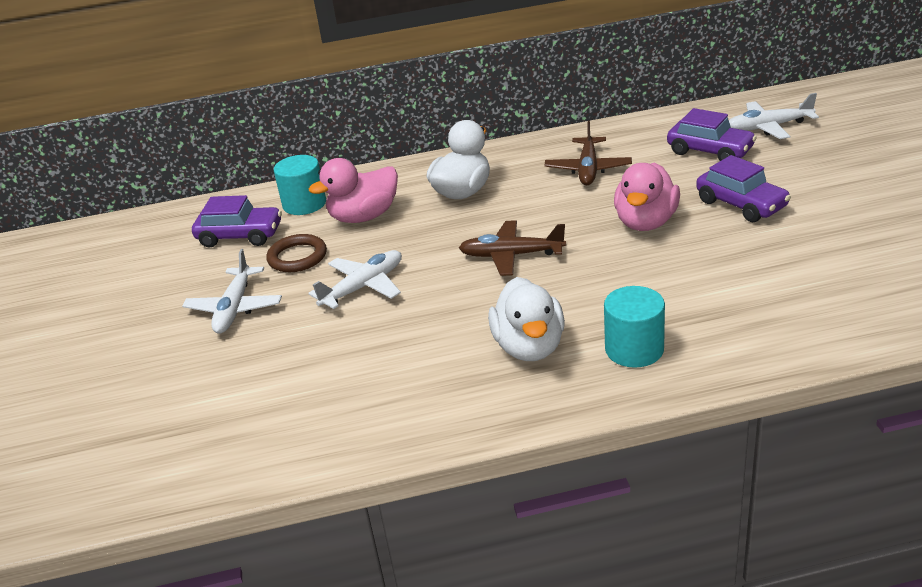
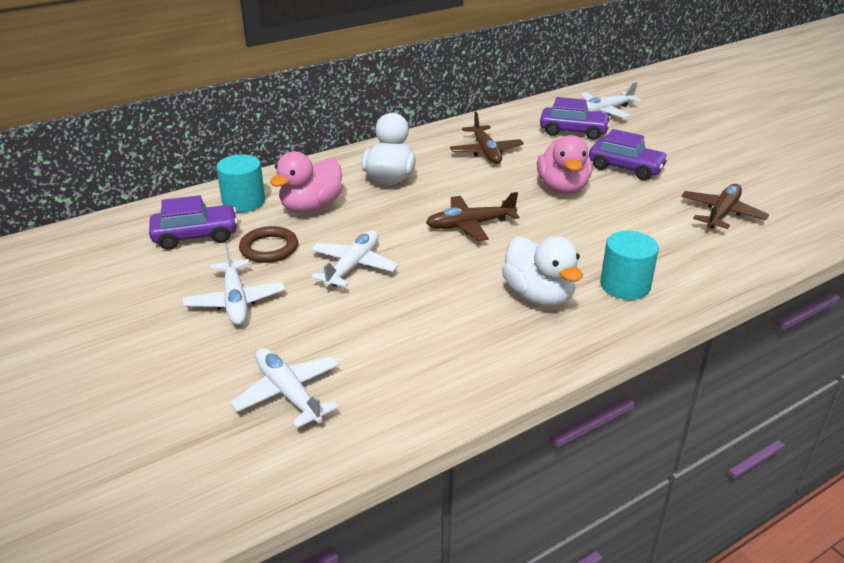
camera: 25 degrees left, 0 degrees up
none -> white plane [230,348,339,428]
none -> brown plane [681,184,769,229]

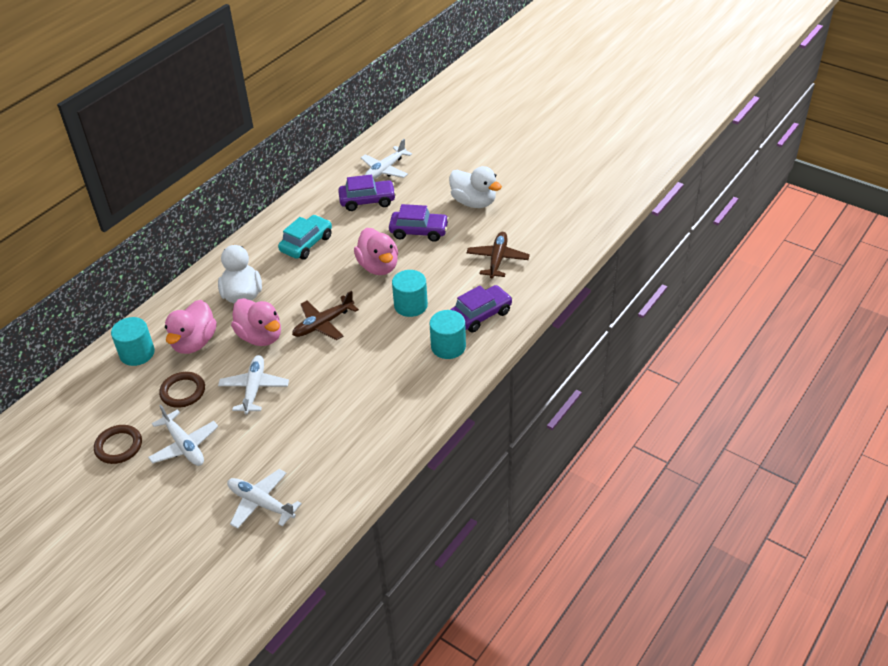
camera: 20 degrees left, 10 degrees up
purple car [149,195,238,250] -> purple car moved to [450,285,513,332]
brown plane [450,112,524,164] -> turquoise car [278,215,332,260]
white duck [502,236,583,307] -> white duck moved to [449,166,502,208]
none -> brown ring [94,425,142,464]
none -> pink duck [231,298,281,346]
none -> turquoise cylinder [392,270,428,317]

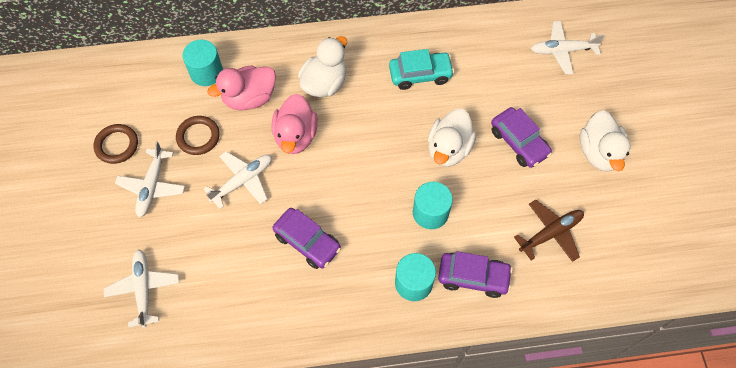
camera: 45 degrees right, 20 degrees up
brown plane [292,291,359,340] -> none
purple car [338,175,396,211] -> purple car moved to [273,208,341,269]
pink duck [354,228,398,275] -> white duck [428,109,476,167]

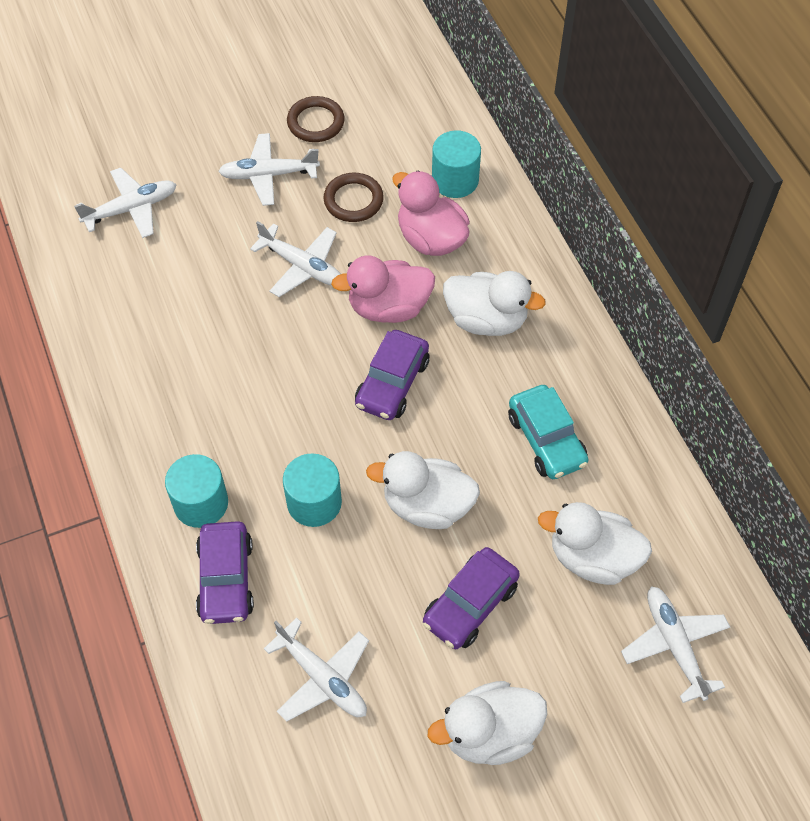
camera: 75 degrees right, 5 degrees down
purple car [273,208,341,269] -> purple car moved to [355,330,429,420]
brown plane [514,200,584,262] -> white plane [264,618,369,722]
none -> white duck [538,502,652,585]

